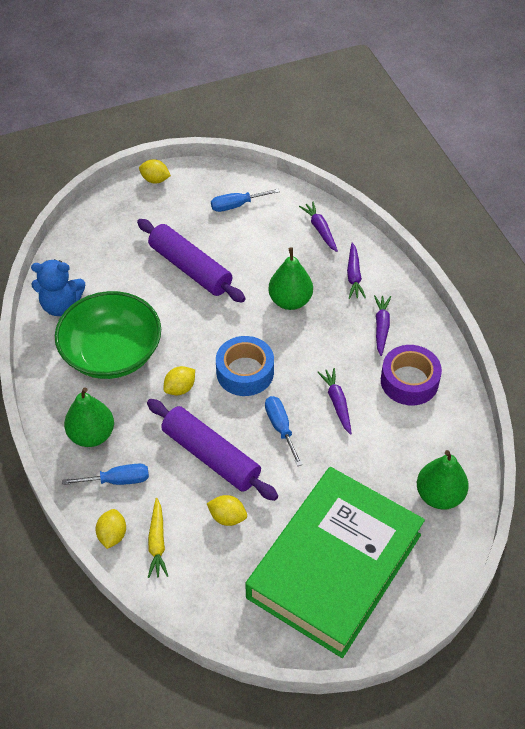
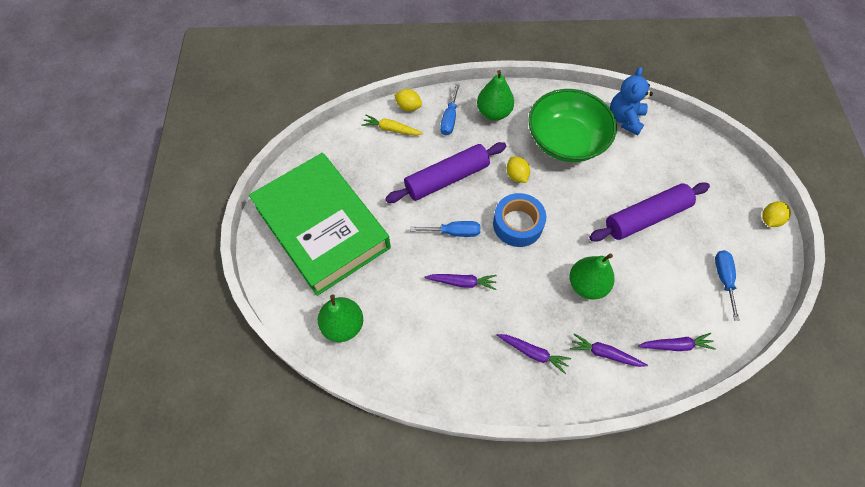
camera: 110 degrees right, 10 degrees up
yellow lemon [207,495,247,526] -> none
purple tape [381,345,442,405] -> none

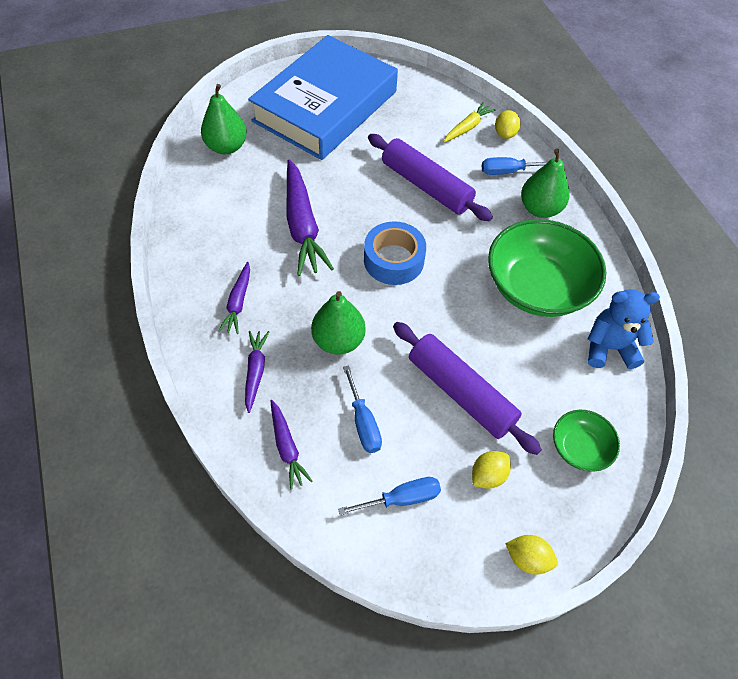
camera: 70 degrees right, 5 degrees down
green book [249,153,391,296] -> blue book [248,35,398,160]
yellow carrot [361,115,423,135] -> yellow carrot turned 45 degrees clockwise [443,102,495,142]
blue screwdriver [410,221,480,237] -> blue screwdriver moved to [343,365,382,453]
purple carrot [425,274,497,290] -> purple carrot [286,159,334,276], size x1.86
yellow lemon [507,157,530,183] -> yellow lemon moved to [472,451,511,489]
none -> green bowl [553,410,620,472]

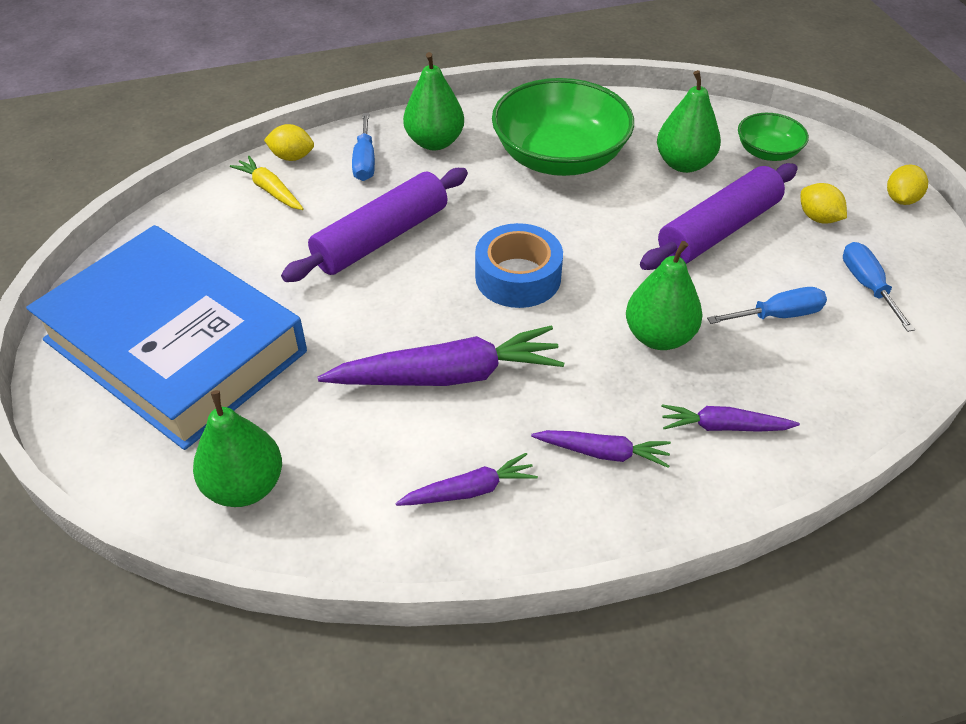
camera: 85 degrees left, 10 degrees down
purple carrot [270,400,312,490] -> purple carrot moved to [396,453,538,506]
blue teddy bear [588,289,660,369] -> none
none -> green pear [657,70,721,173]

